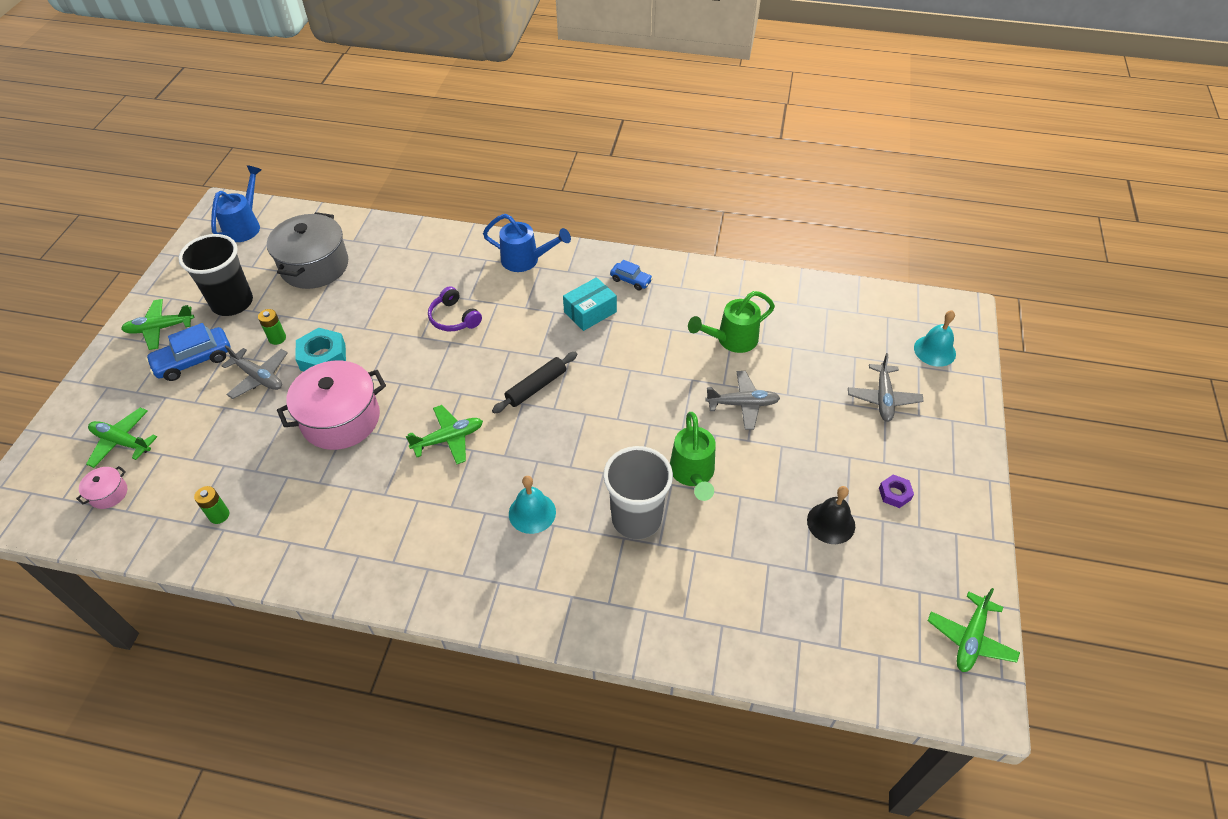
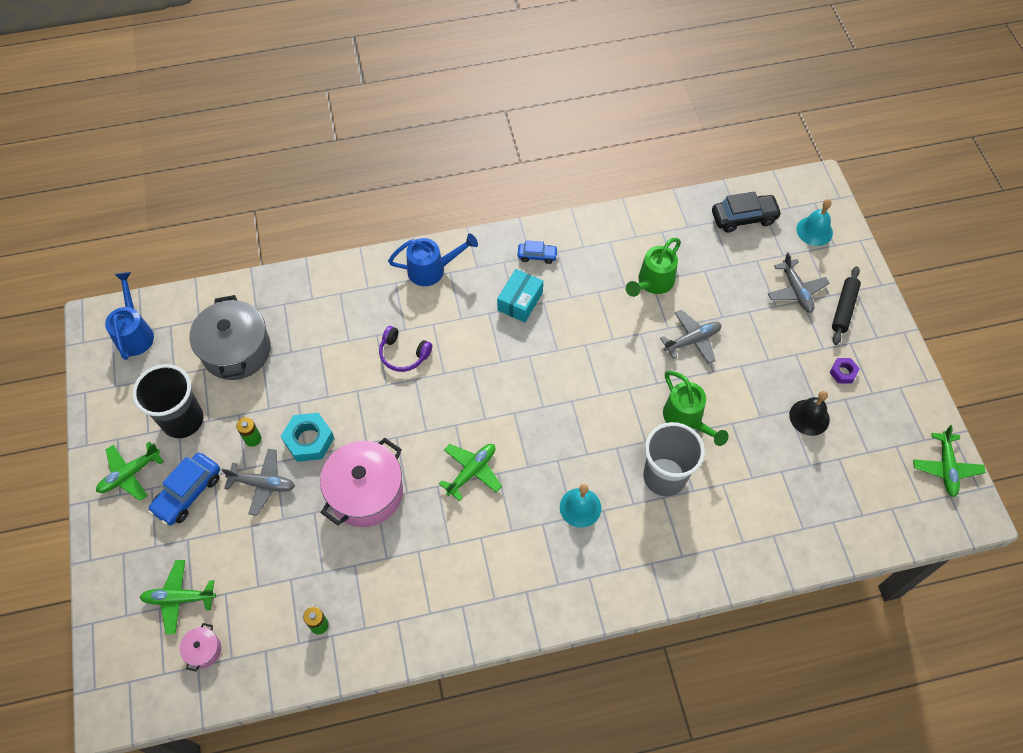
camera: 25 degrees left, 10 degrees up
black rolling pin [492,352,577,414] -> black rolling pin moved to [832,266,861,345]
none -> black car [712,191,782,233]

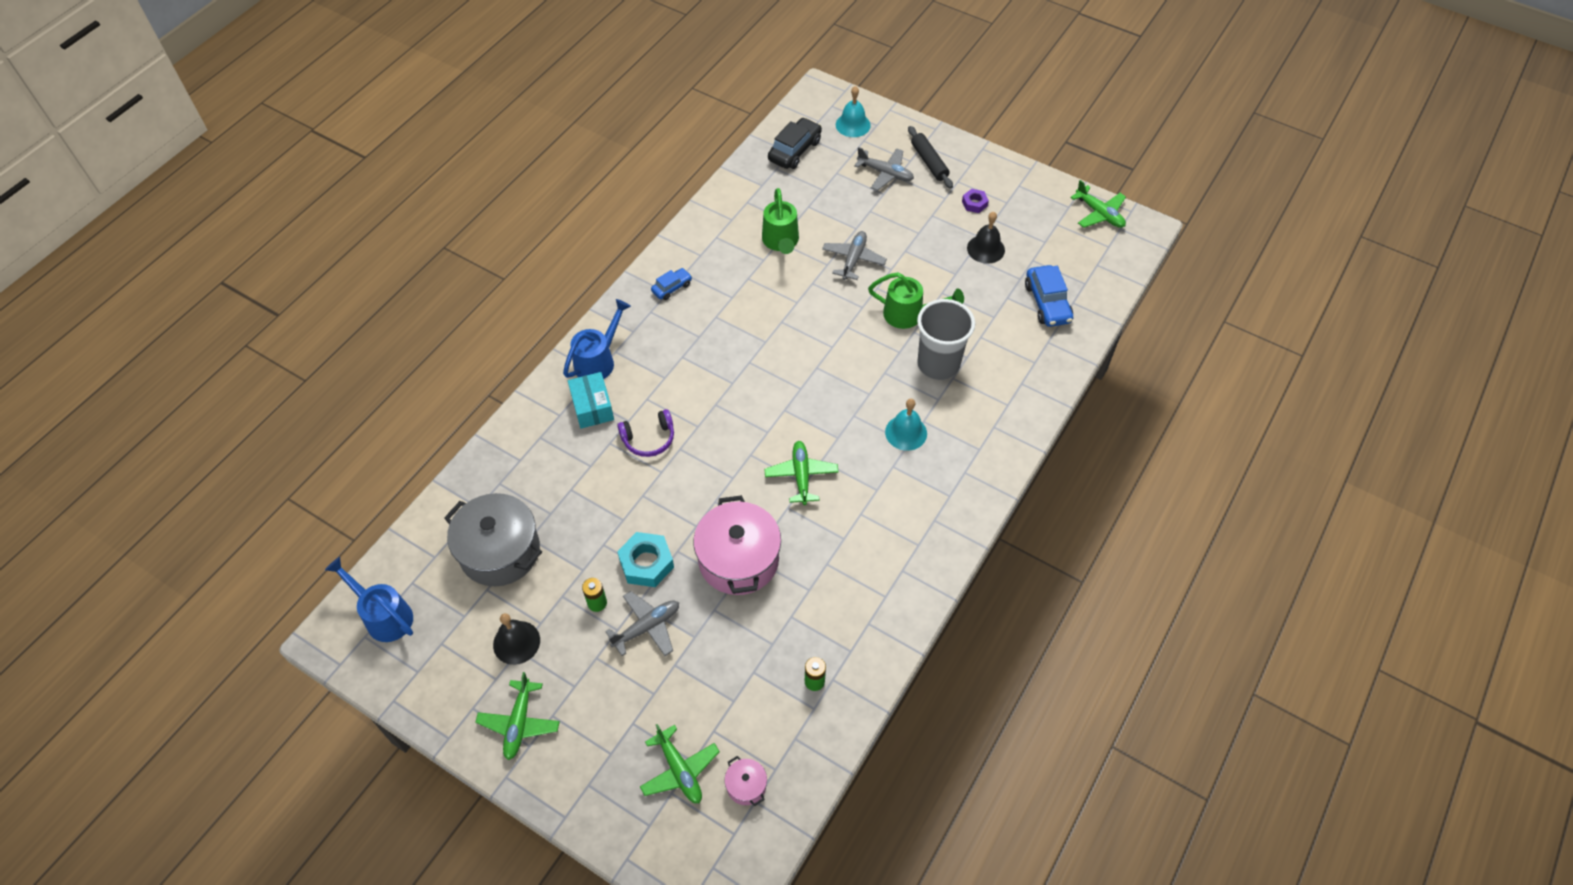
camera: 45 degrees left, 5 degrees down
black cup [132,364,203,438] -> black bell [493,613,540,665]
green plane [140,560,216,635] -> green plane turned 75 degrees counterclockwise [640,724,720,803]
blue car [148,453,220,525] -> blue car moved to [1025,265,1073,327]
turquoise box [497,269,543,322] -> turquoise box moved to [568,372,614,429]

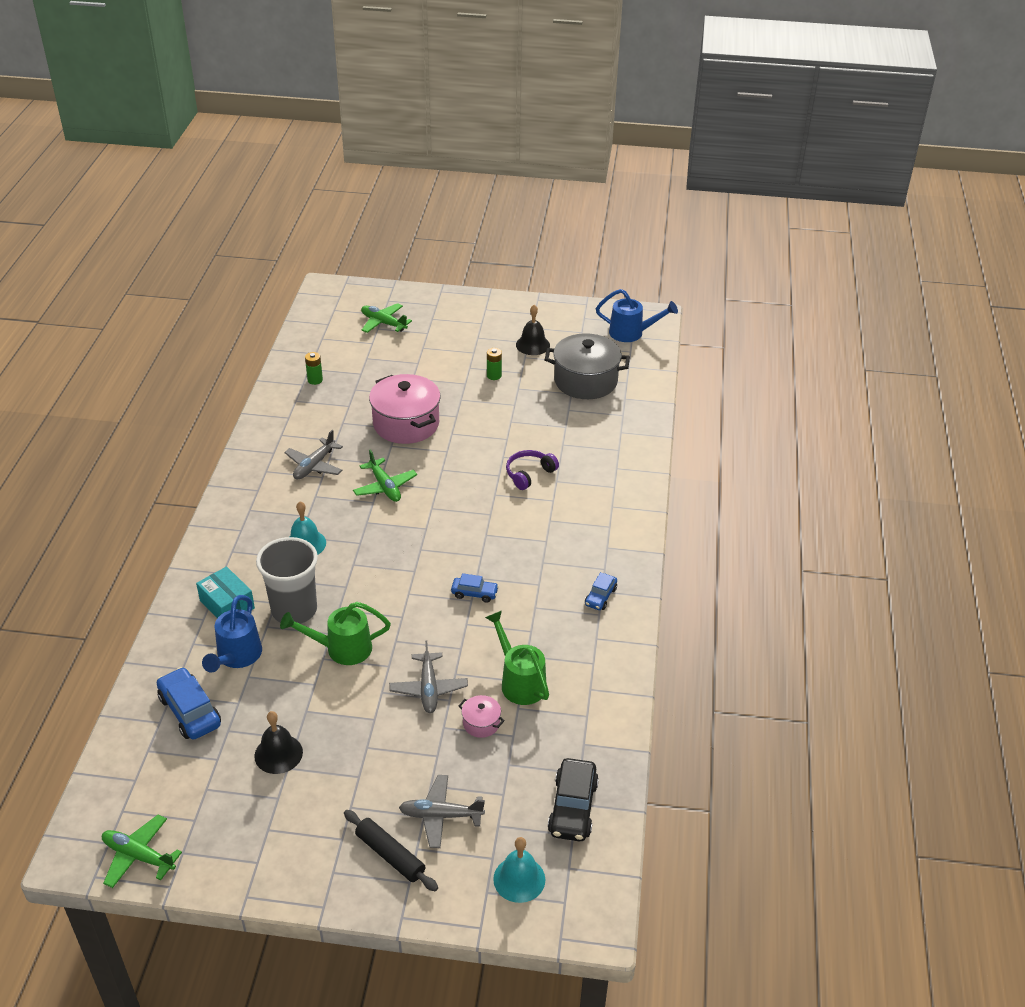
camera: 155 degrees right, 15 degrees down
green plane [475,672,560,760] -> none
blue watering can [563,299,631,379] -> blue watering can moved to [202,595,262,672]
turquoise box [568,372,614,429] -> turquoise box moved to [196,567,255,618]
grey plane [605,591,679,656] -> grey plane moved to [284,430,343,480]
turquoise nut [617,532,674,587] -> none
pink pot [724,756,767,806] -> pink pot moved to [459,695,505,738]
purple nut [962,189,989,213] -> none
none -> blue car [451,573,499,603]

